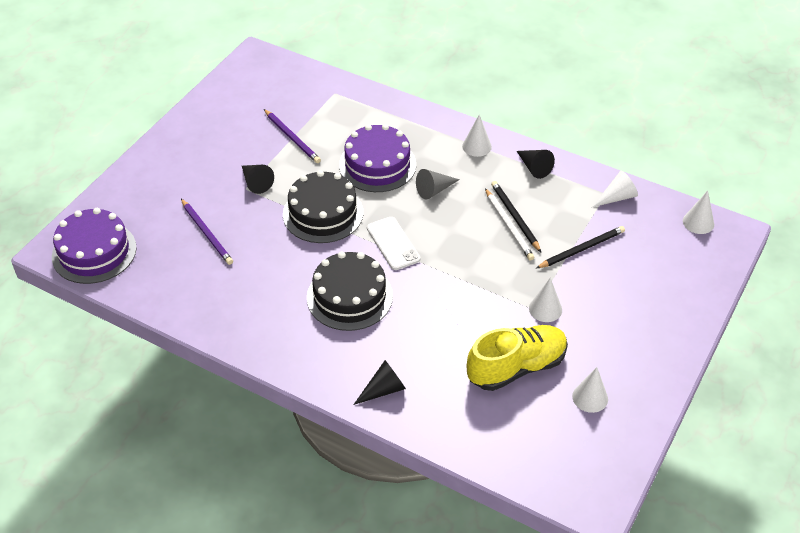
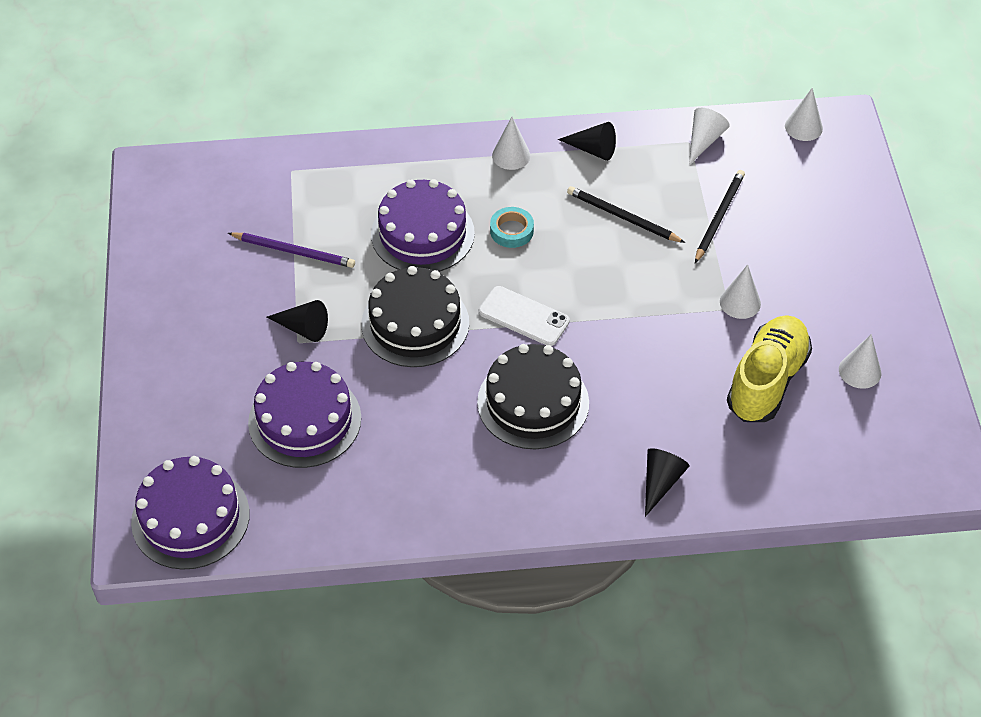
camera: 35 degrees left, 5 degrees up
purple pencil [181,199,233,265] -> purple cake [248,362,361,468]
grey cone [416,169,460,200] -> turquoise tape [490,207,534,248]
white pencil [485,188,534,261] -> none

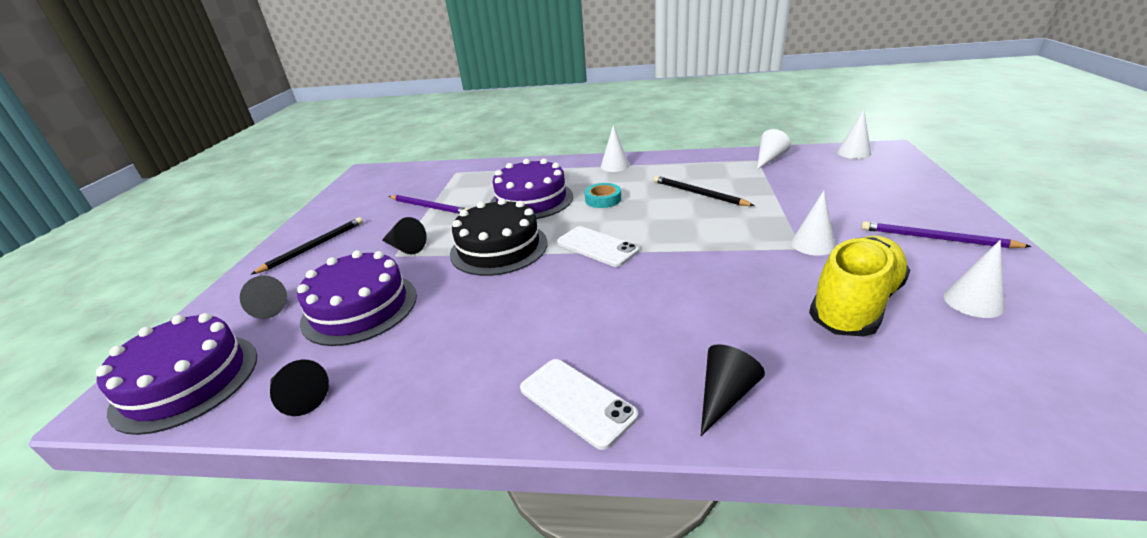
camera: 15 degrees right, 20 degrees down
black cake [477,344,589,449] -> none
black cone [558,122,616,161] -> black cone moved to [270,360,329,416]
black pencil [695,170,745,263] -> black pencil moved to [251,217,363,275]
none -> grey cone [240,275,287,319]
none -> white phone [520,359,638,450]
none -> purple pencil [861,221,1032,248]

